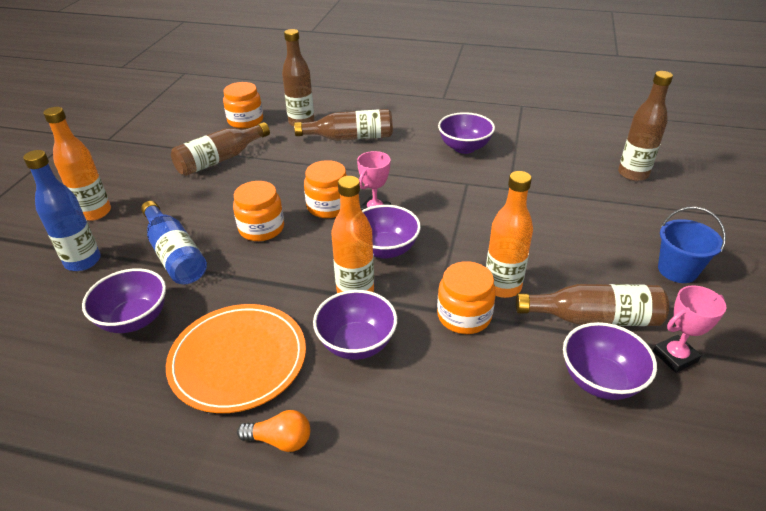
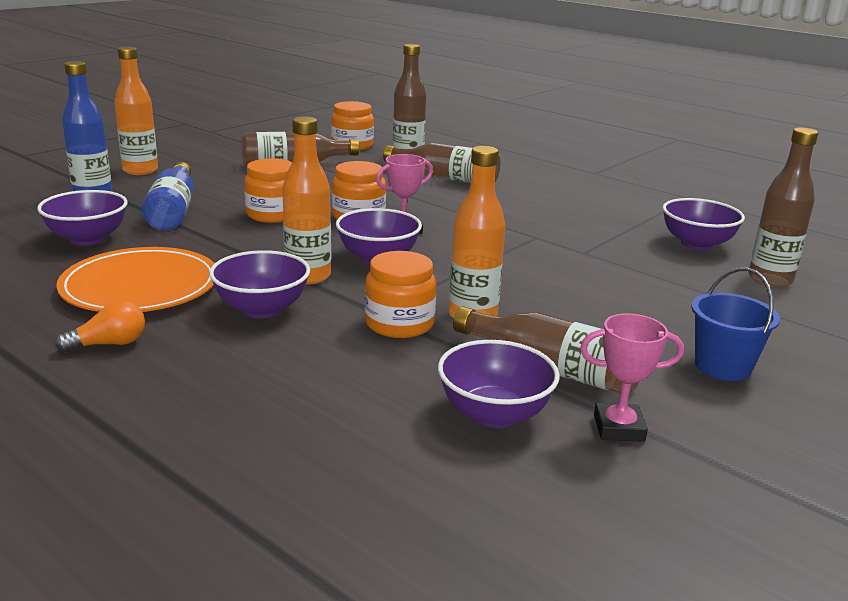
camera: 25 degrees right, 15 degrees down
orange light bulb [237,410,310,452] -> orange light bulb turned 60 degrees counterclockwise [55,300,145,353]
purple bowl [438,112,495,154] -> purple bowl moved to [663,198,745,250]

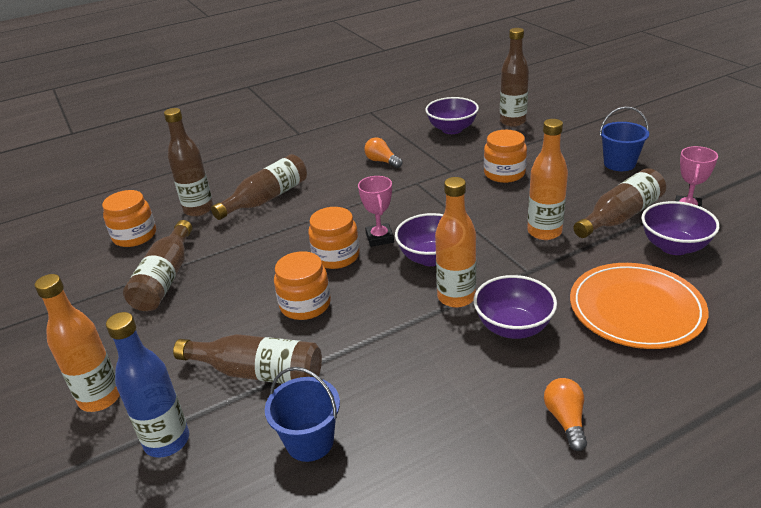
camera: 65 degrees left, 10 degrees up
purple bowl [37,190,128,245] -> blue bucket [265,367,340,462]
orange plate [56,247,215,312] -> orange plate moved to [570,263,708,349]
blue bottle [142,162,194,231] -> brown bottle [173,334,322,384]
orange jar [365,251,437,338] -> orange jar moved to [484,130,527,183]
none -> orange light bulb [364,137,402,168]

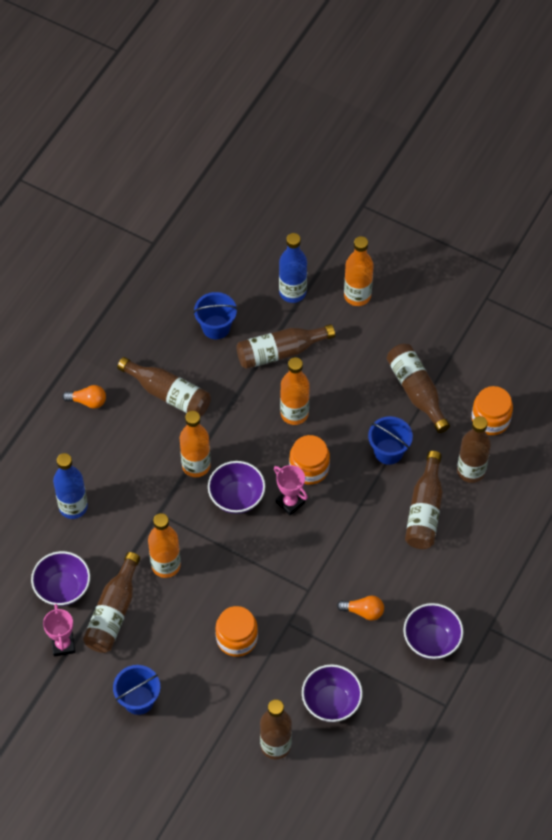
camera: 145 degrees right, 25 degrees up
orange jar [274,251,331,320] -> orange bottle [280,357,310,425]
purple bowl [474,275,557,339] -> purple bowl moved to [403,603,464,659]
orange light bulb [544,378,587,451] -> orange light bulb turned 45 degrees counterclockwise [62,385,106,408]
orange plate [570,263,708,349] -> blue bottle [53,453,88,519]
none -> brown bottle [117,357,211,417]
none -> blue bucket [368,416,413,465]

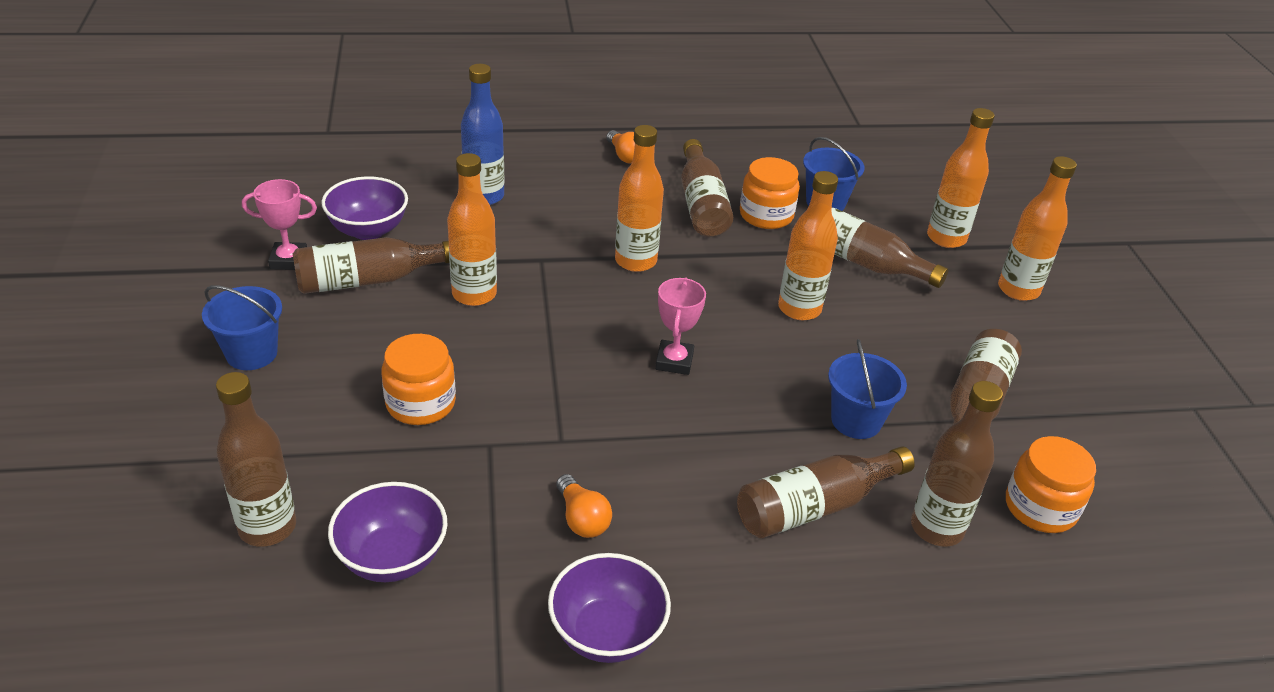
camera: 50 degrees right, 20 degrees down
pink trophy [43,604,75,657] -> pink trophy turned 45 degrees clockwise [242,179,317,270]
purple bowl [208,461,265,514] -> none
blue bottle [279,233,307,303] -> orange bottle [927,108,995,248]
orange jar [289,435,330,485] -> orange jar moved to [740,157,800,229]

